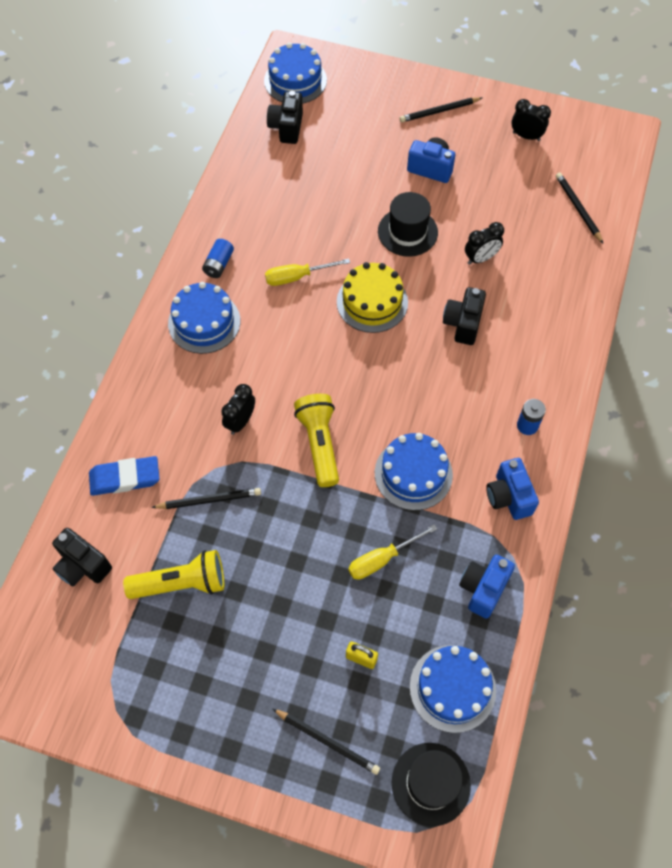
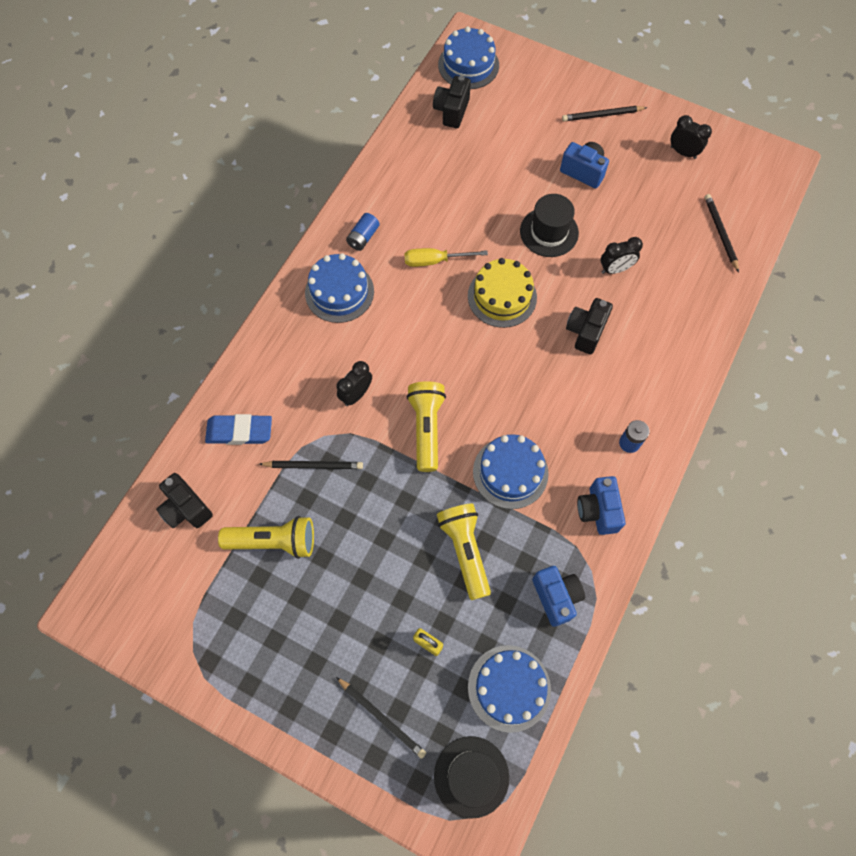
camera: 10 degrees right, 5 degrees up
yellow screwdriver [348,524,437,580] -> yellow flashlight [437,503,491,600]
blue camera [459,555,515,619] -> blue camera turned 120 degrees clockwise [532,566,585,627]

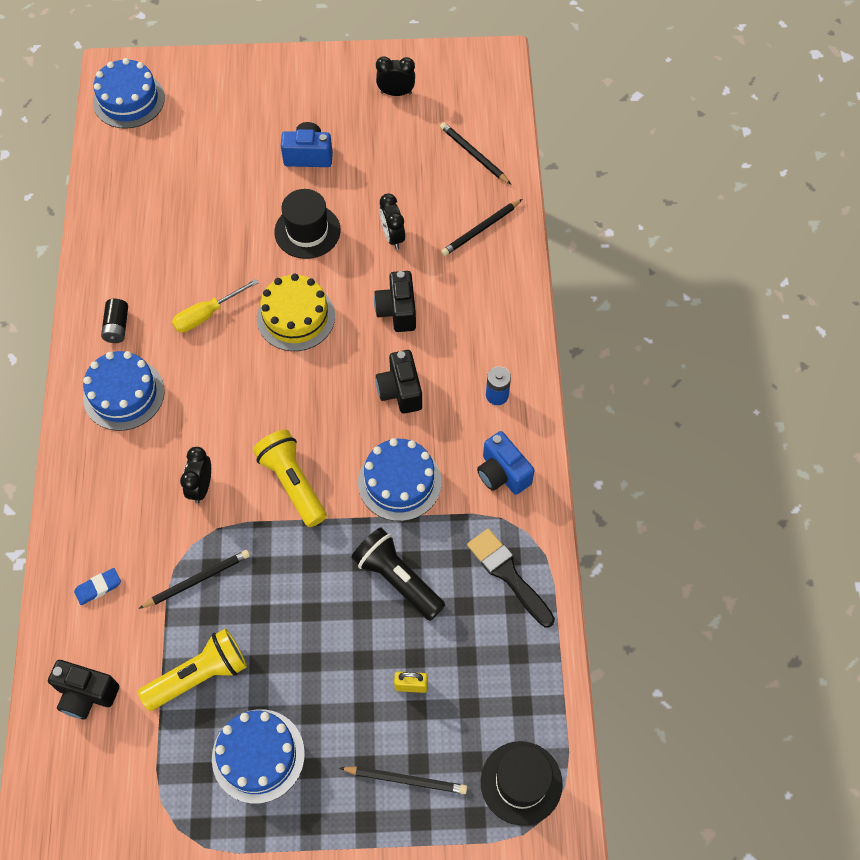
camera: 30 degrees left, 5 degrees down
blue eraser [205,414,272,445] -> blue eraser [74,568,121,605], size x0.58
blue battery [346,213,380,251] -> black battery [101,299,128,343]
black camera [433,76,471,128] -> black camera moved to [376,350,422,414]
yellow flashlight [437,503,491,600] -> black flashlight [351,527,445,621]
blue cake [468,645,551,733] -> blue cake moved to [212,709,305,804]
blue camera [532,566,585,627] -> black brush [467,528,555,628]
black pencil [562,106,647,121] -> black pencil moved to [441,199,522,256]
black clock [601,237,643,274] -> black clock turned 120 degrees clockwise [379,193,405,249]

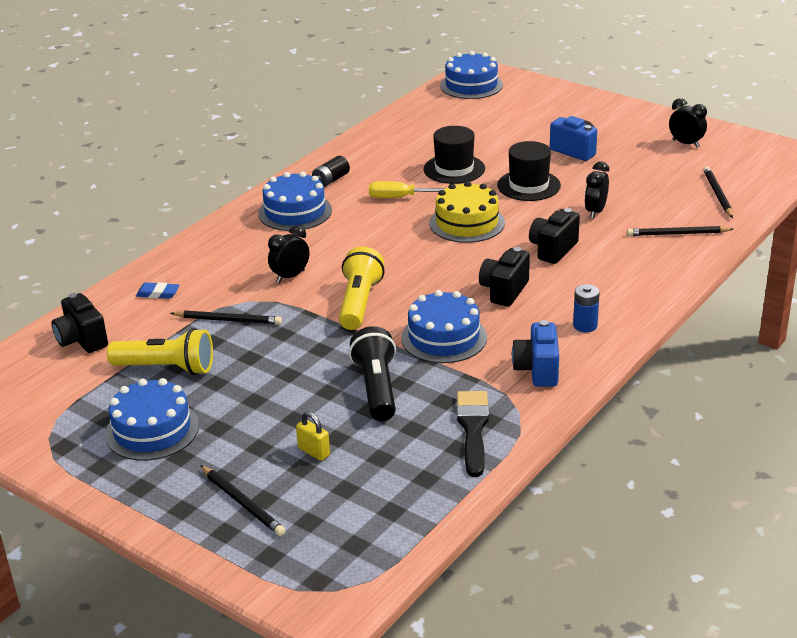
camera: 40 degrees right, 30 degrees down
black hat [481,741,563,825] -> black hat moved to [424,126,485,184]

